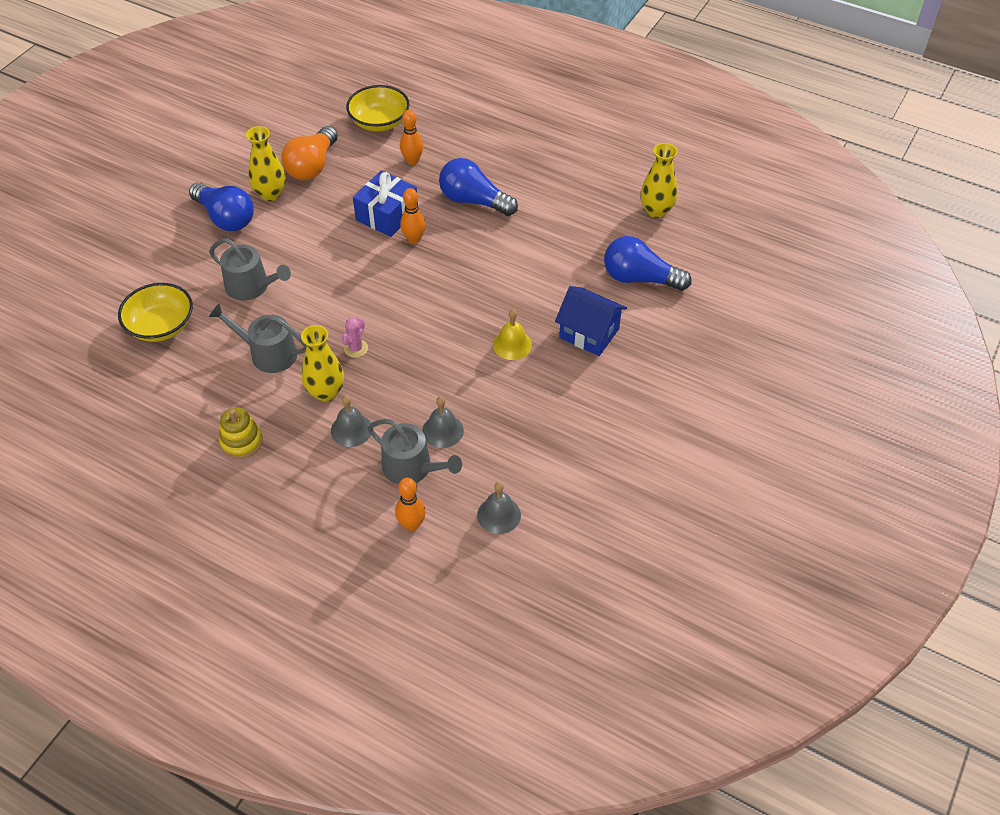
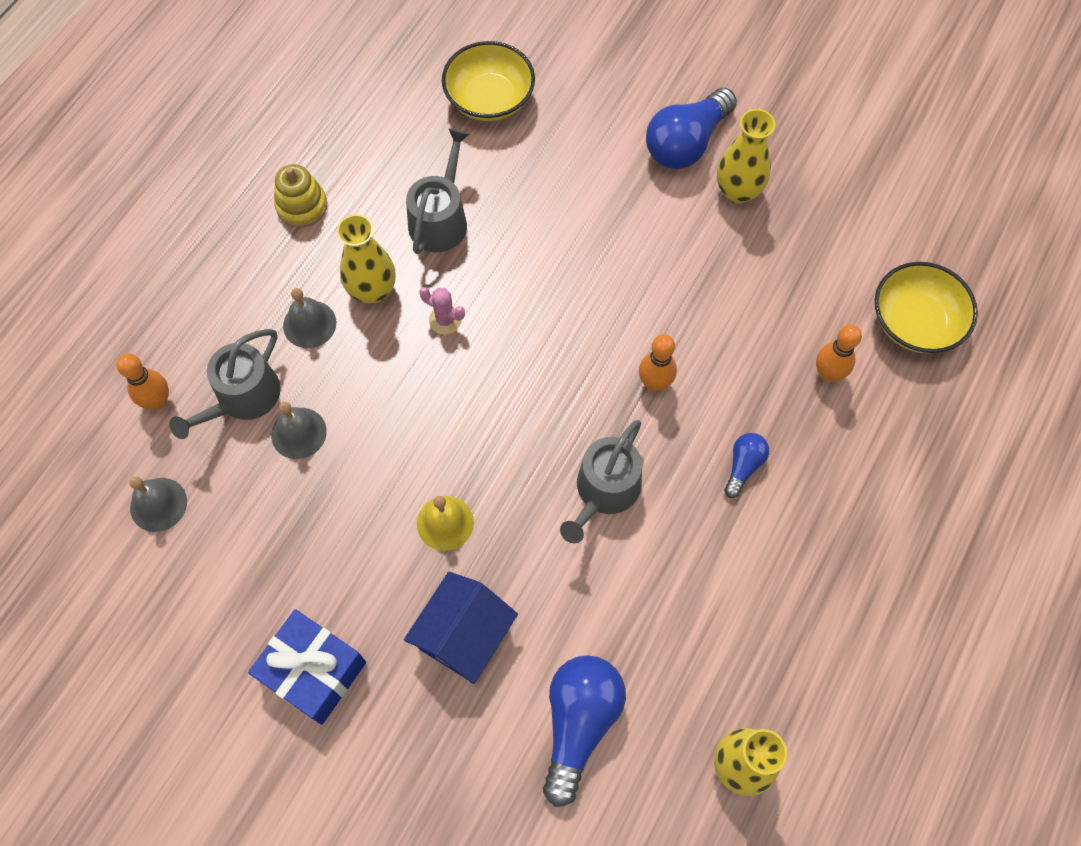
camera: 90 degrees right, 15 degrees up
grey watering can [209,238,291,301] -> grey watering can moved to [560,420,642,543]
orange light bulb [281,126,338,180] -> none
blue gift [353,171,418,237] -> blue gift moved to [248,609,366,725]
blue light bulb [439,158,518,216] -> blue light bulb [724,433,769,498], size x0.51

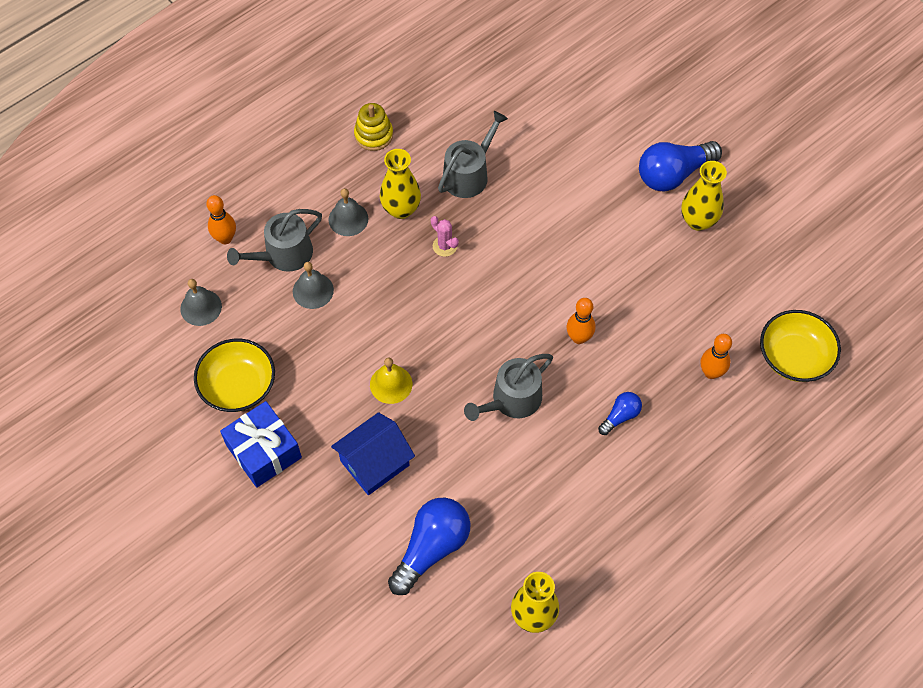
camera: 20 degrees right, 5 degrees down
yellow bowl [442,41,535,121] -> yellow bowl moved to [194,339,275,412]

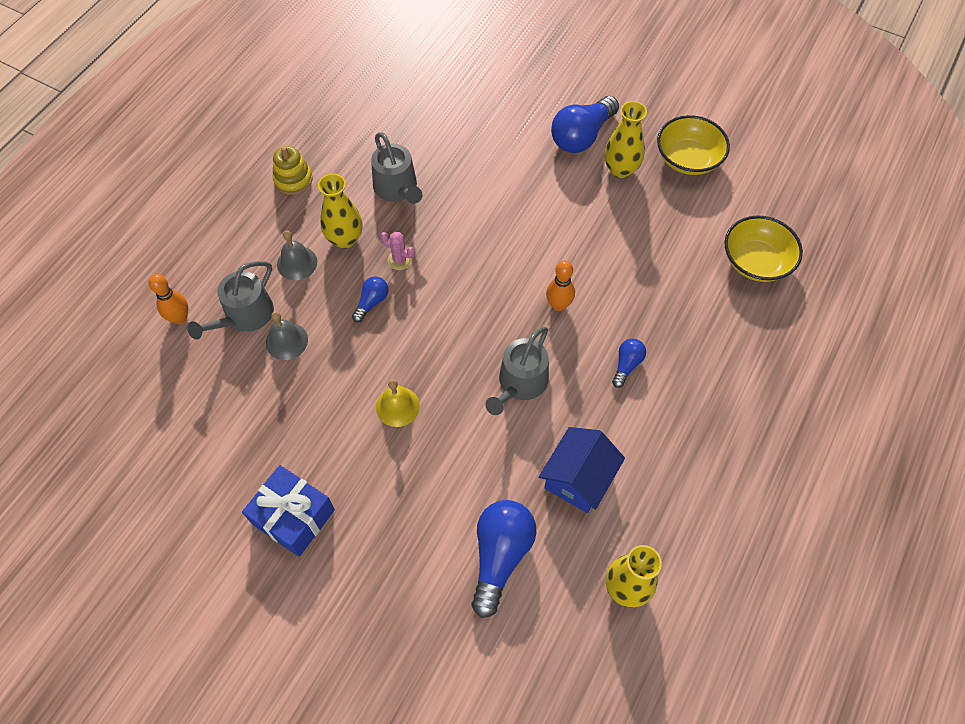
camera: 20 degrees left, 0 degrees up
grey bell [180,279,222,326] -> none
yellow bowl [194,339,275,412] -> yellow bowl moved to [657,115,730,175]
blue house [331,412,415,495] -> blue house moved to [539,427,625,513]
grey watering can [438,111,508,198] -> grey watering can turned 135 degrees clockwise [371,132,422,204]
orange bowling pin [701,334,732,379] -> none
none -> blue light bulb [352,276,389,322]

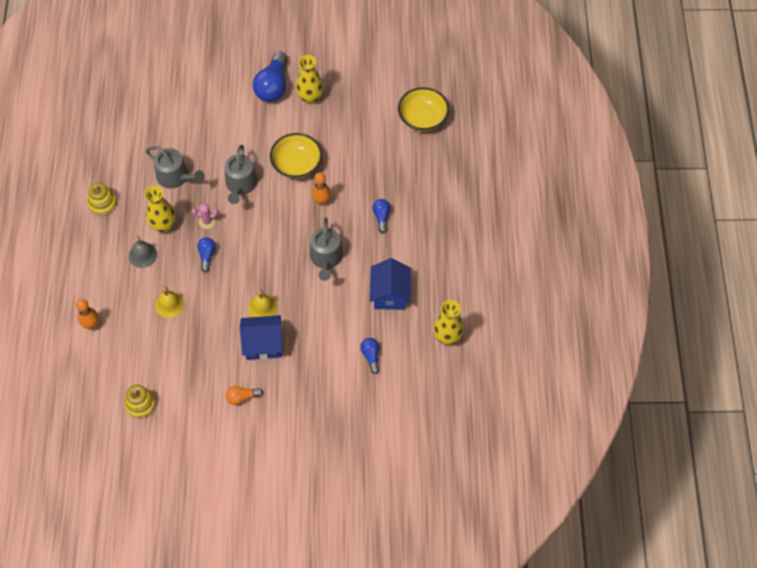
camera: 30 degrees left, 0 degrees up
grey watering can [187,261,274,339] -> grey watering can moved to [225,145,257,204]
blue gift [242,465,335,557] -> orange light bulb [225,386,263,405]
grey bell [266,311,308,360] -> yellow bell [155,286,184,318]
blue light bulb [471,500,536,618] -> blue light bulb [360,338,379,374], size x0.51
yellow bowl [657,115,730,175] -> yellow bowl moved to [270,133,322,179]
none -> yellow stacking toy [125,385,156,419]
none -> blue house [240,315,283,360]

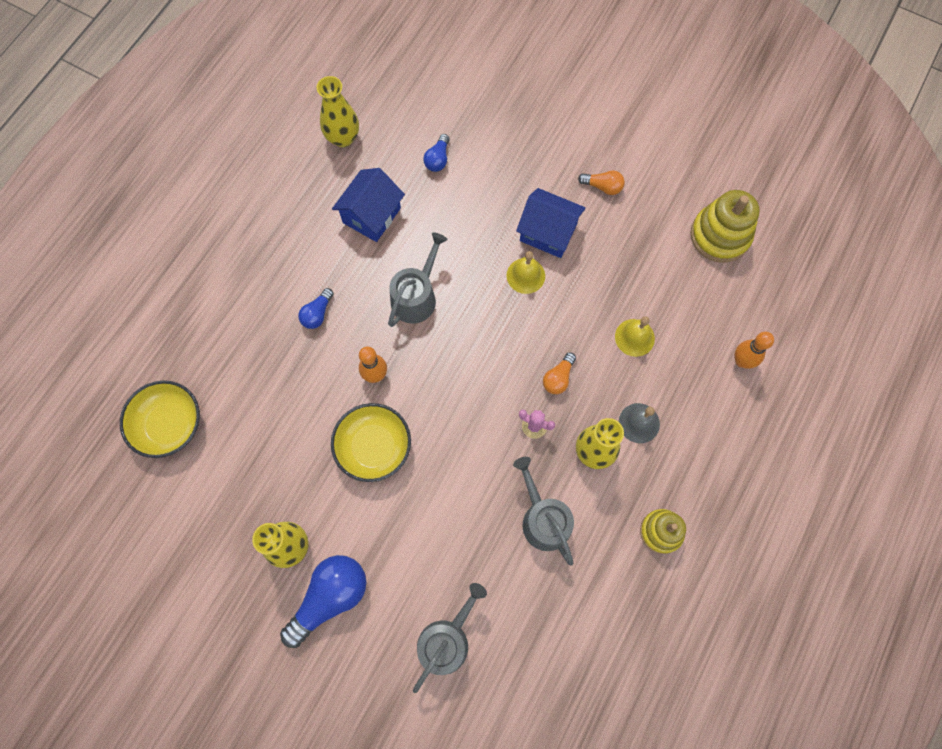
camera: 150 degrees left, 10 degrees up
yellow stacking toy [125,385,156,419] -> yellow stacking toy [690,190,760,263], size x1.56
blue light bulb [197,237,216,272] -> orange light bulb [543,352,576,394]
grey watering can [225,145,257,204] -> grey watering can moved to [413,583,487,693]

